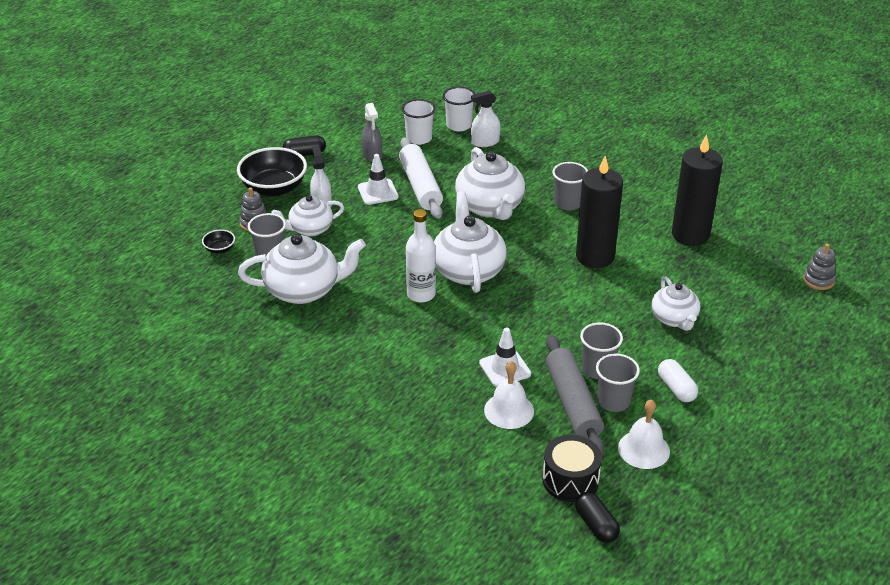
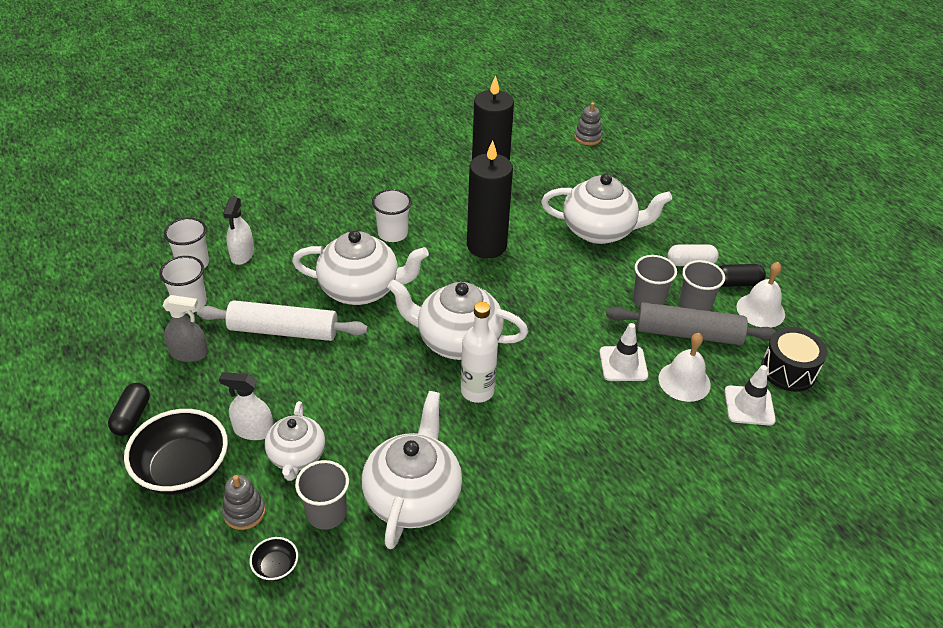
camera: 70 degrees left, 5 degrees up
white traffic cone [358,154,399,205] -> white traffic cone moved to [724,365,776,426]
grey cup [552,162,588,210] -> white cup [372,189,412,242]
black capsule [575,492,620,543] -> black capsule moved to [719,264,766,287]
white teapot [651,276,700,331] -> white teapot [541,173,672,244], size x1.61

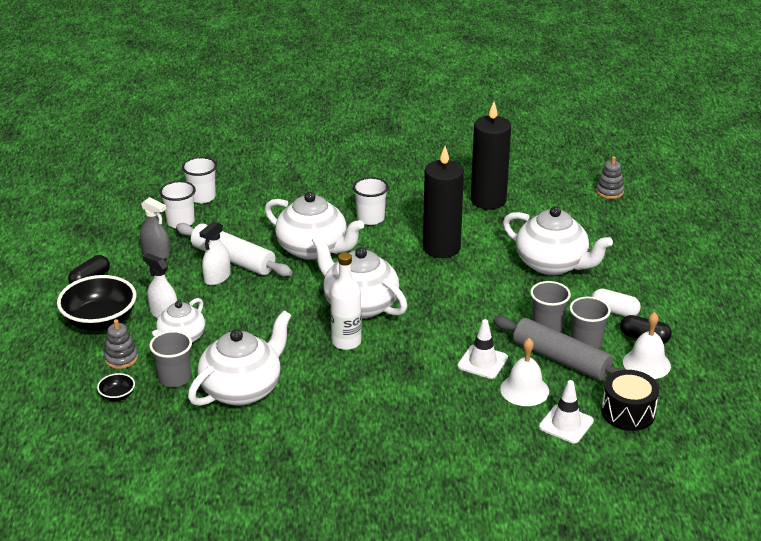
camera: 30 degrees right, 10 degrees down
white spray bottle [223,197,254,265] -> white spray bottle moved to [199,221,231,285]

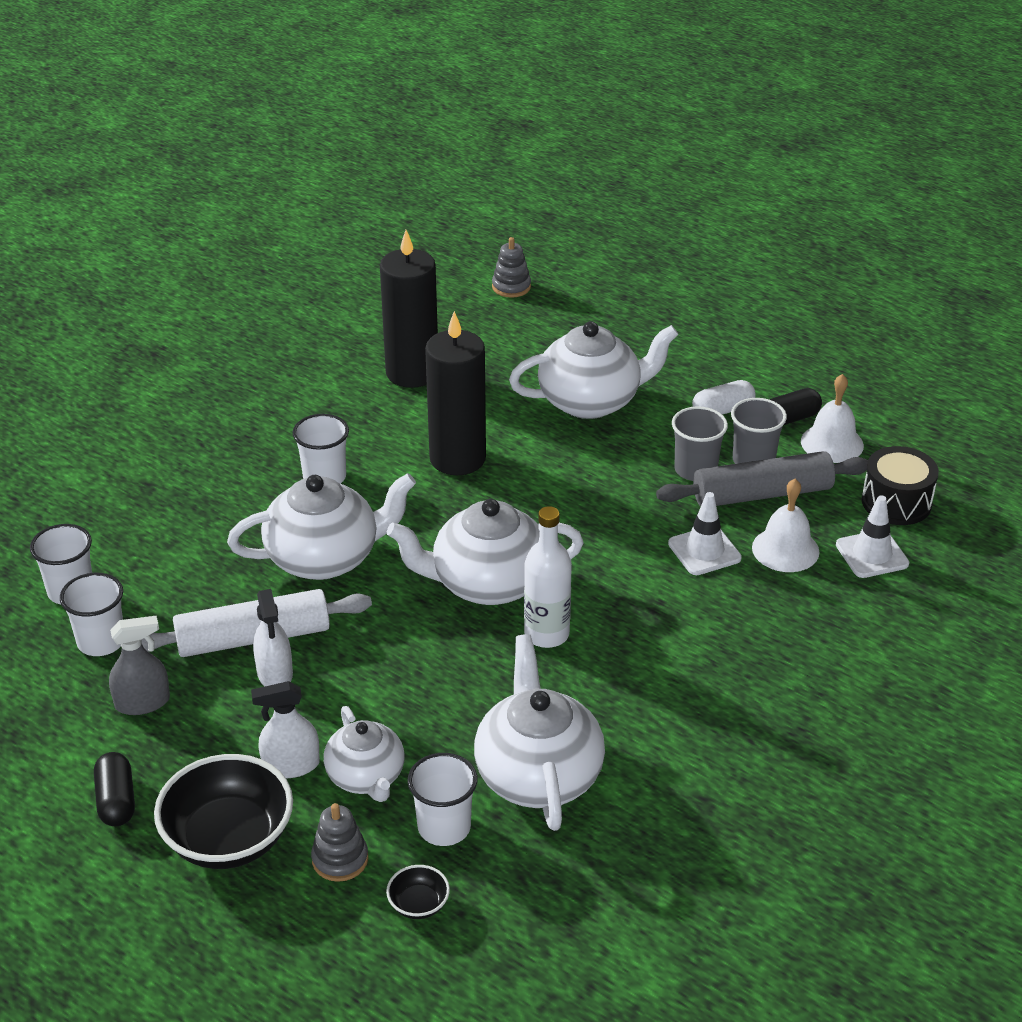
camera: 50 degrees left, 5 degrees up
grey cup [149,331,192,387] -> white cup [408,753,477,846]

